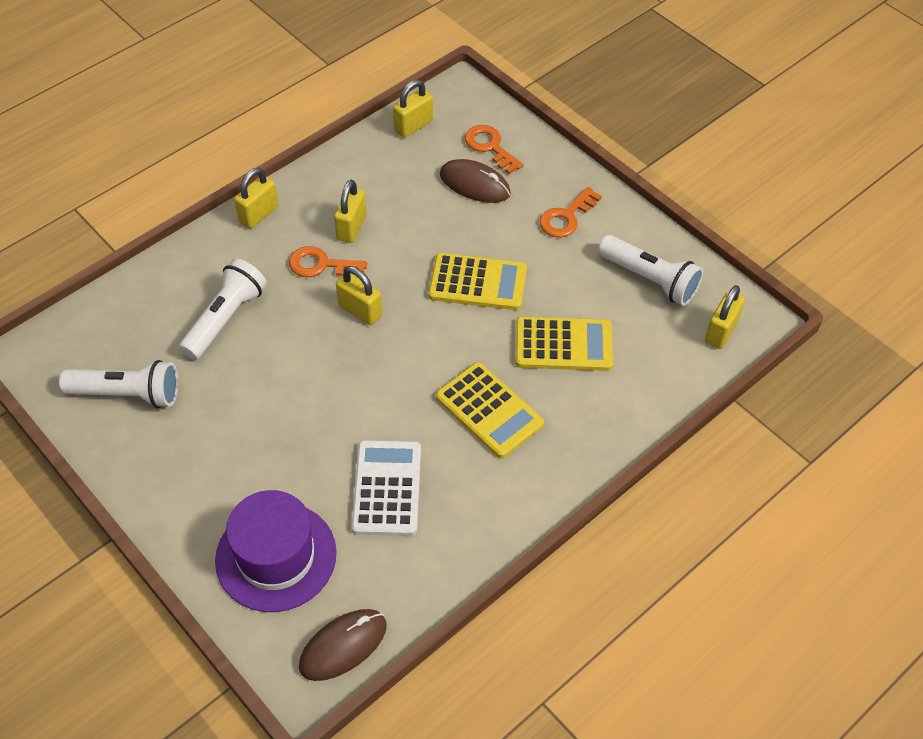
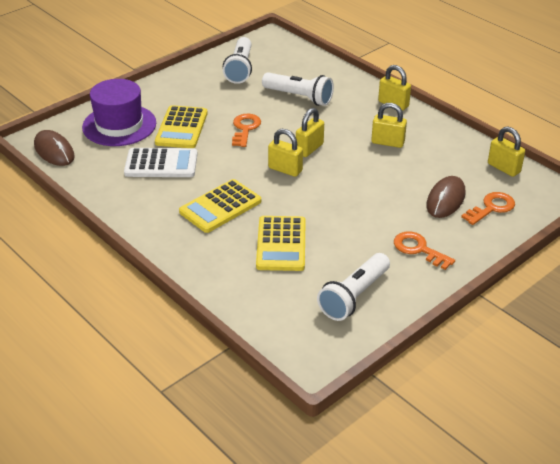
camera: 90 degrees right, 15 degrees down
orange key [289,246,367,277] -> orange key moved to [232,114,261,147]
yellow calculator [428,253,527,310] -> yellow calculator moved to [155,105,208,148]
yellow padlock [705,285,745,349] -> yellow padlock moved to [268,129,303,177]

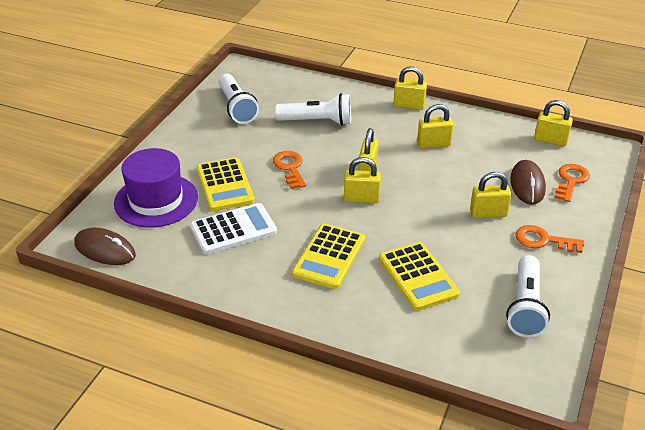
camera: 25 degrees left, 0 degrees up
none -> yellow padlock [470,172,511,218]

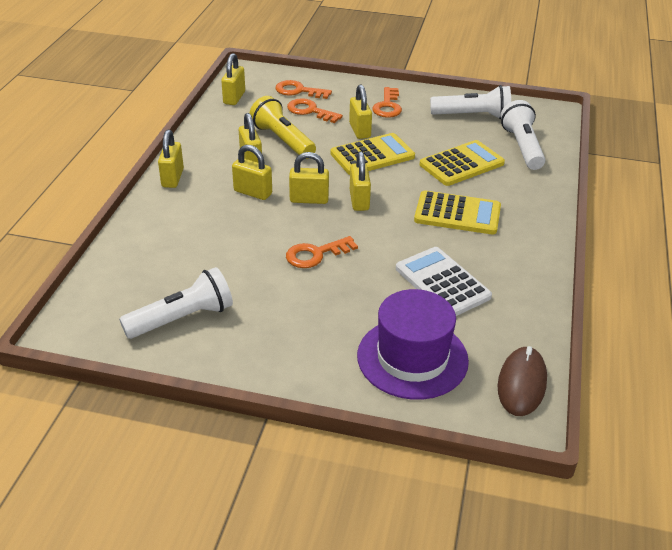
camera: 100 degrees left, 0 degrees up
yellow calculator [197,157,255,211] -> yellow calculator moved to [330,133,415,175]
white flashlight [275,93,351,125] -> white flashlight moved to [500,100,545,170]
brown mouse [510,160,546,205] -> orange key [287,98,343,123]
none -> yellow padlock [232,145,272,200]
none -> yellow flashlight [250,96,316,159]

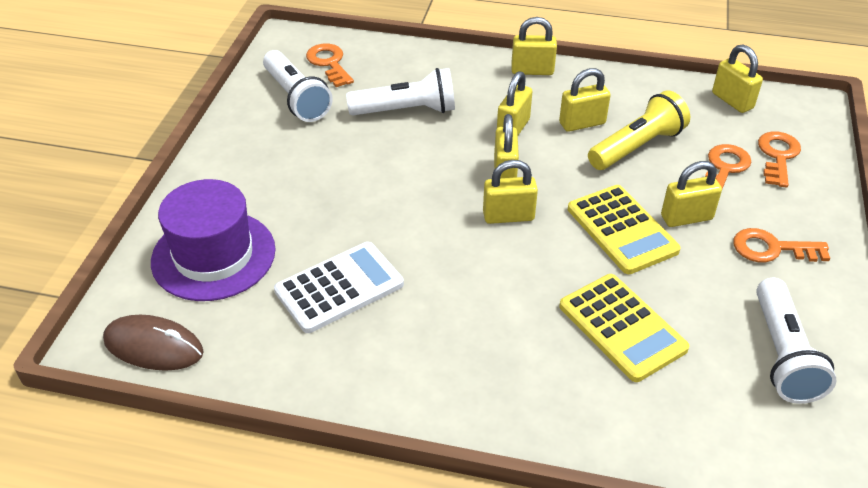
camera: 90 degrees right, 5 degrees up
yellow padlock [221,53,245,105] -> yellow padlock turned 45 degrees clockwise [712,44,763,113]
orange key [286,236,358,268] -> orange key moved to [306,44,354,87]
yellow calculator [414,190,501,235] -> none
white flashlight [500,100,545,170] -> white flashlight moved to [346,68,455,115]

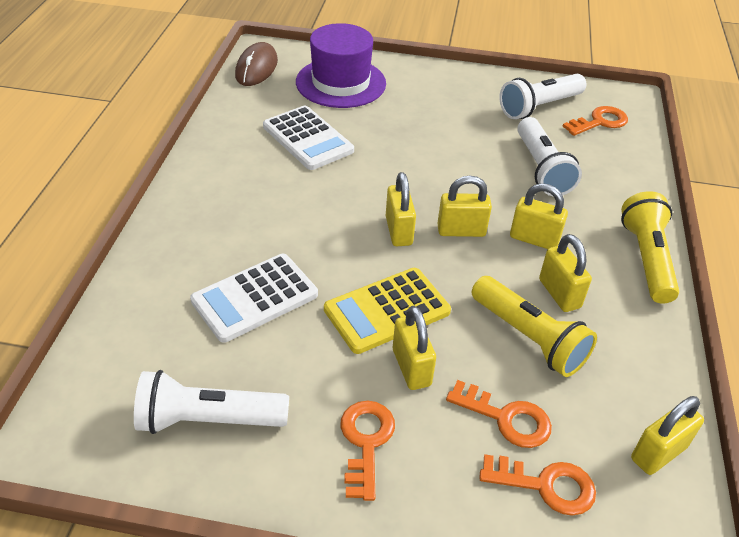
camera: 85 degrees right, 0 degrees up
yellow padlock [511,17,557,75] -> yellow flashlight [621,191,679,304]
yellow calculator [559,274,689,382] -> white calculator [190,254,318,343]

